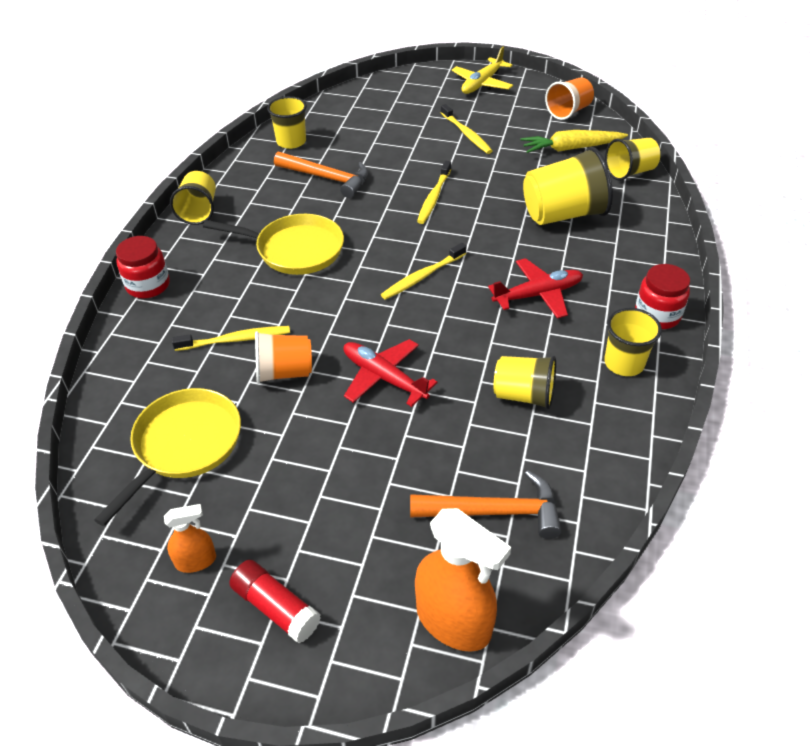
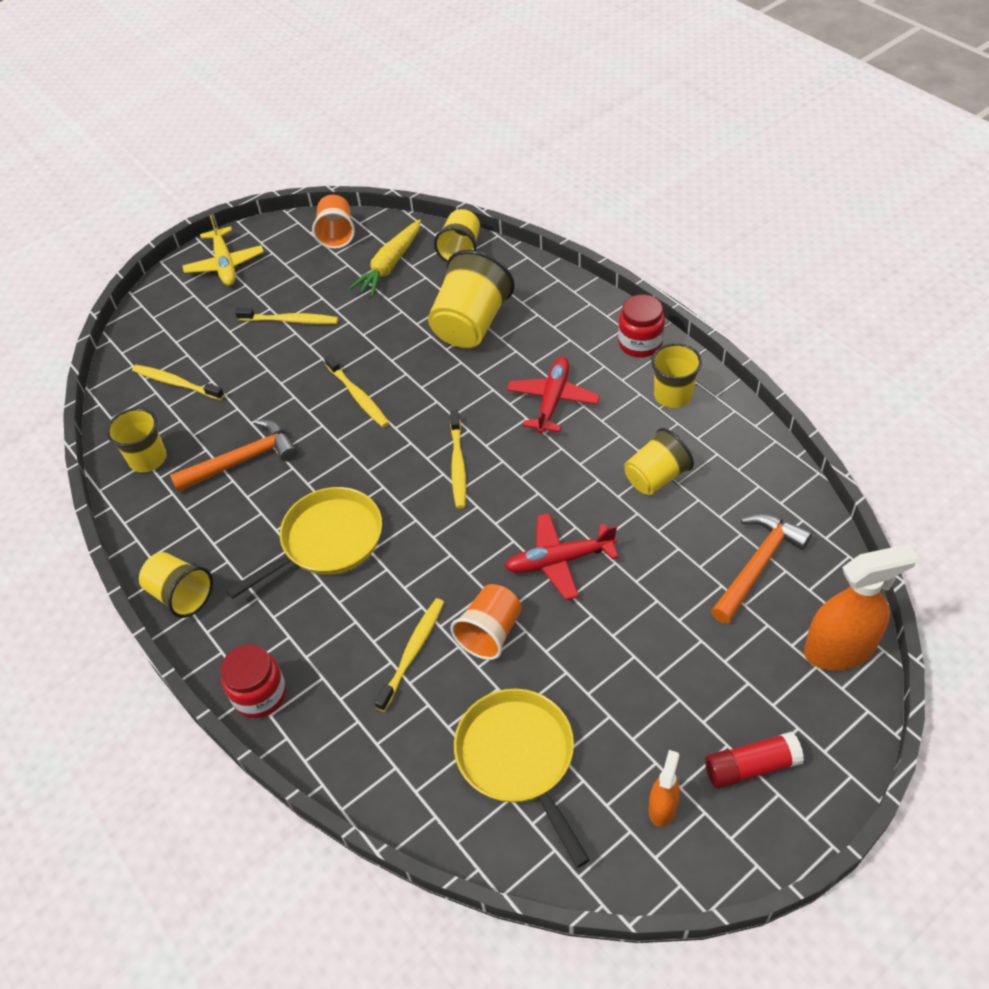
camera: 50 degrees left, 5 degrees up
none -> yellow toothbrush [132,365,224,400]

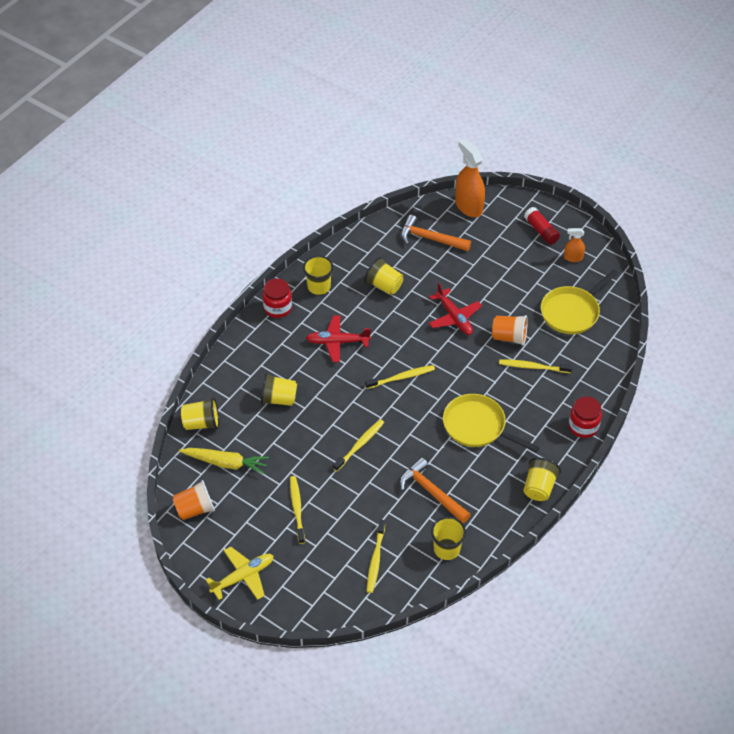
camera: 110 degrees left, 0 degrees up
yellow cup [428,250,515,348] -> yellow cup [261,373,297,406], size x0.63

